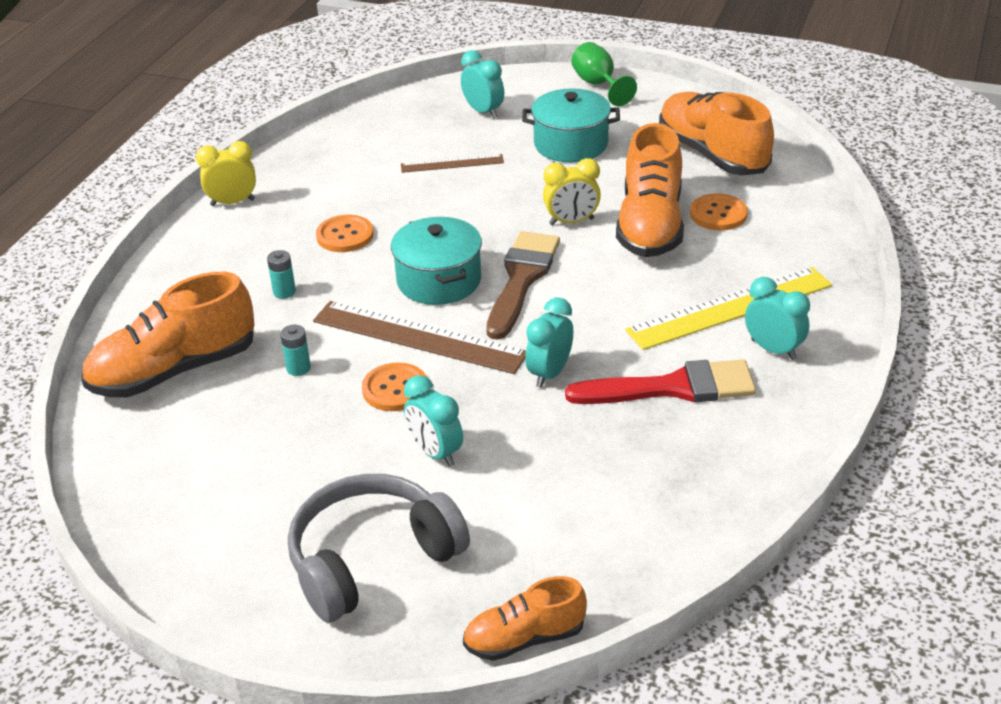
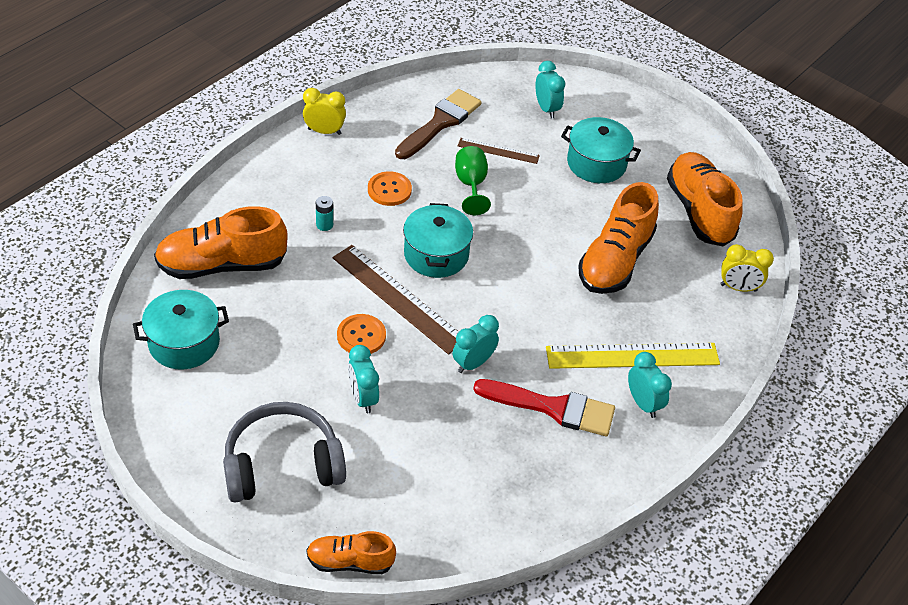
camera: 15 degrees right, 10 degrees up
turquoise battery [280,325,311,376] -> none
brown brush [486,231,560,340] -> brown brush moved to [395,89,482,159]
yellow clock [543,158,601,225] -> yellow clock moved to [720,244,774,292]
green goblet [571,42,637,106] -> green goblet moved to [455,146,491,215]
orange button [690,193,748,230] -> none
none -> turquoise pot [133,290,229,370]

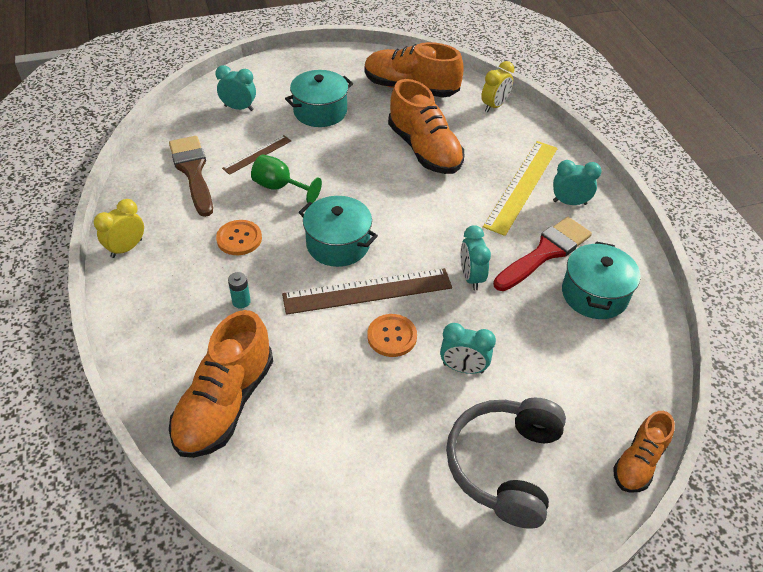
camera: 55 degrees left, 0 degrees up
turquoise pot [133,290,229,370] -> turquoise pot moved to [562,241,641,319]

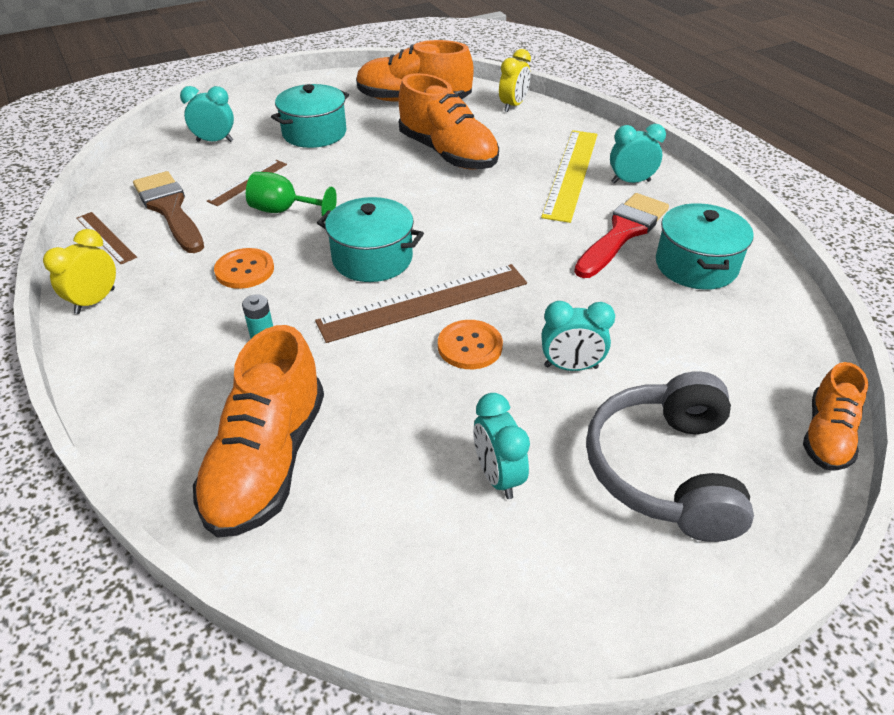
camera: 10 degrees left, 5 degrees down
turquoise clock [461,225,491,290] -> turquoise clock moved to [473,393,530,499]
none -> brown ruler [76,212,137,264]

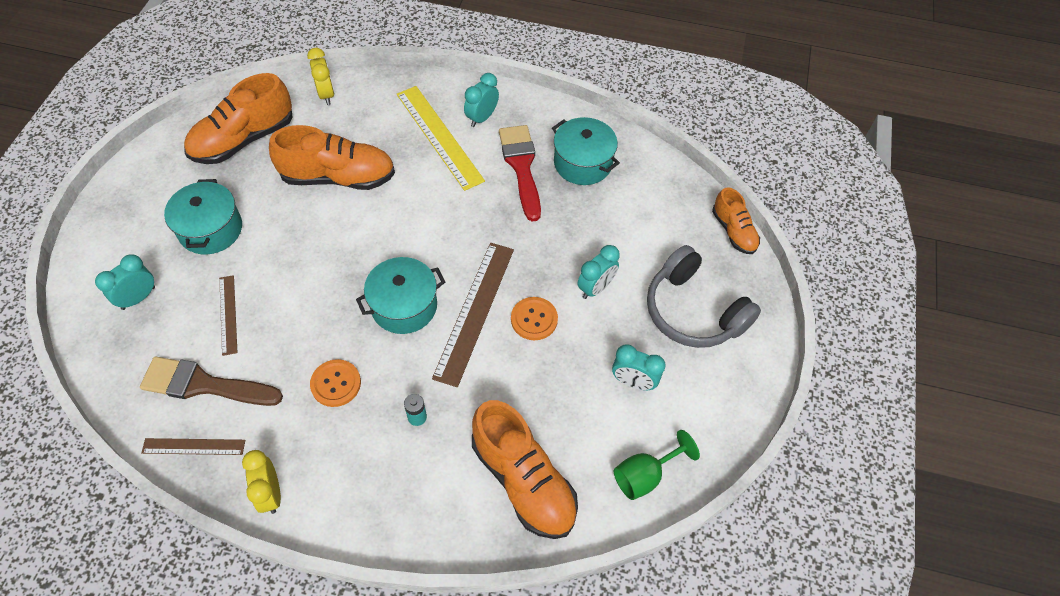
camera: 50 degrees left, 15 degrees up
green goblet [246,172,337,221] -> green goblet moved to [614,430,700,500]

